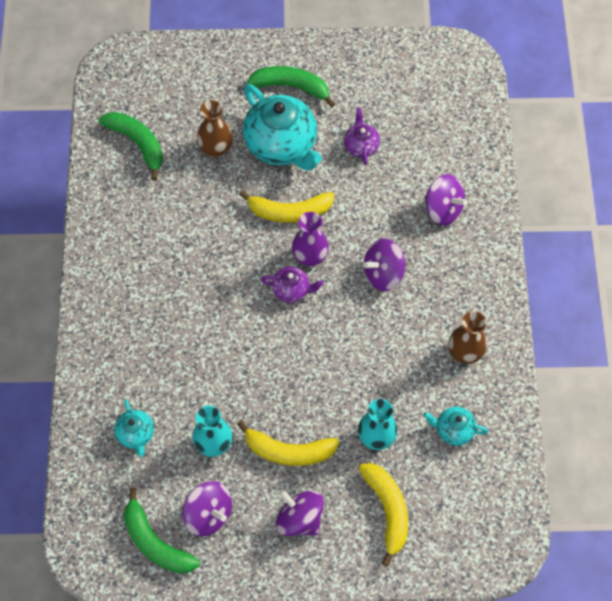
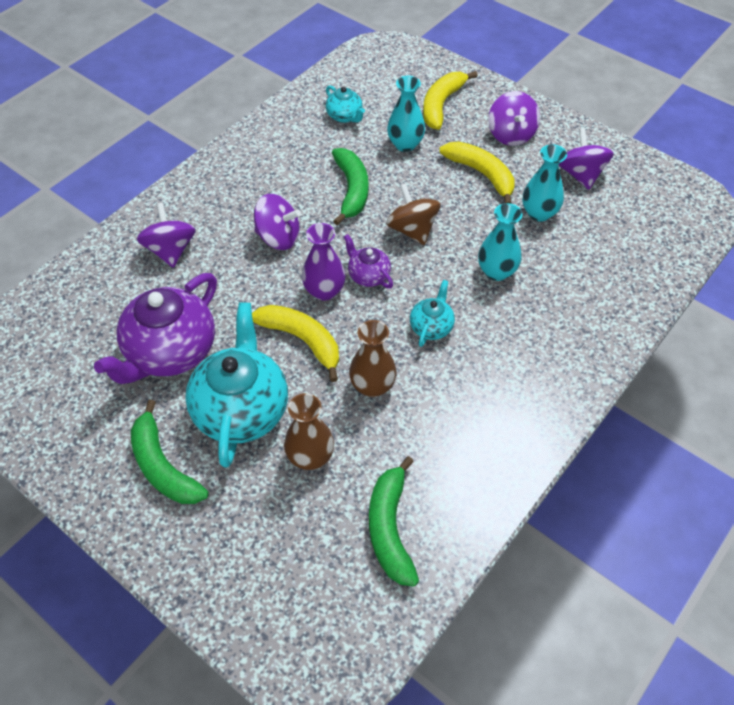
camera: 140 degrees left, 10 degrees down
turquoise teapot [114,400,154,457] -> turquoise teapot moved to [410,280,455,347]
green banana [124,488,200,573] -> green banana moved to [332,148,368,225]
purple teapot [344,107,380,165] -> purple teapot [94,273,217,384], size x2.07
brown vase [448,311,487,364] -> brown vase moved to [349,320,397,397]
none -> brown spinning top [386,183,441,245]
none -> turquoise vase [478,203,523,281]

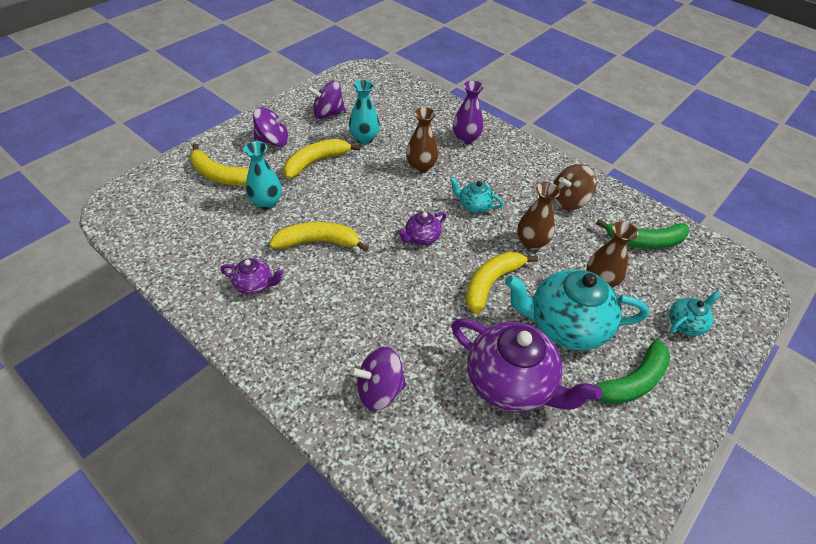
camera: 90 degrees left, 5 degrees down
purple spinning top [254,194,301,250] -> none
purple vase [302,223,345,301] -> purple vase moved to [453,81,484,144]
turquoise teapot [326,85,365,123] -> turquoise teapot moved to [669,291,721,336]
green banana [332,148,368,225] -> yellow banana [269,222,369,252]
brown spinning top [386,183,441,245] -> brown spinning top moved to [553,164,596,210]
turquoise vase [478,203,523,281] -> brown vase [406,107,438,173]
none -> purple teapot [220,258,284,295]

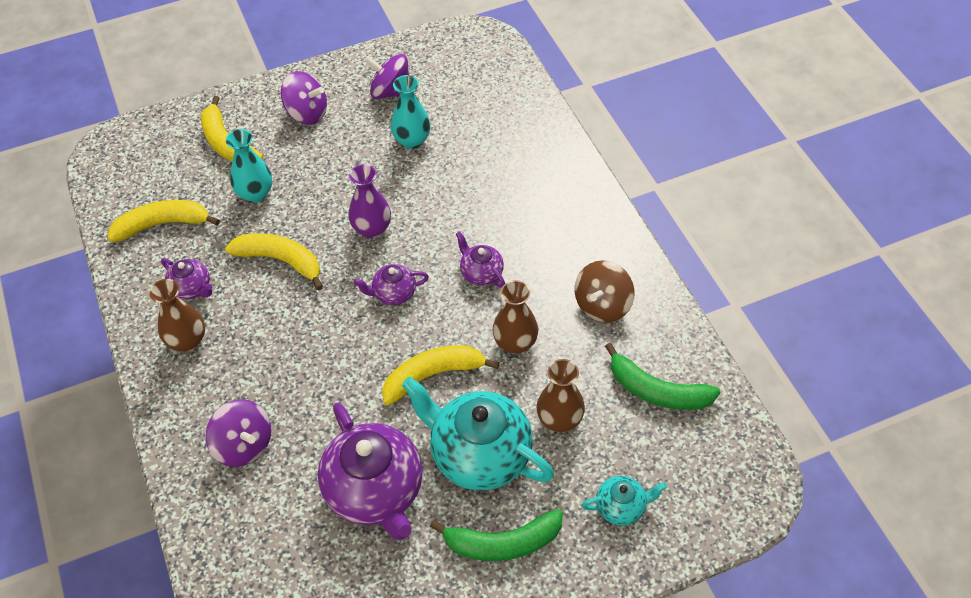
camera: 30 degrees right, 5 degrees up
yellow banana [284,139,360,179] -> yellow banana moved to [107,200,220,242]
purple spinning top [350,347,407,411] -> purple spinning top turned 150 degrees counterclockwise [206,399,271,467]
brown vase [406,107,438,173] -> brown vase moved to [149,279,205,352]
turquoise teapot [450,177,503,213] -> purple teapot [456,231,505,288]
purple vase [453,81,484,144] -> purple vase moved to [349,164,391,238]
brown spinning top [553,164,596,210] -> brown spinning top turned 60 degrees counterclockwise [575,260,635,322]

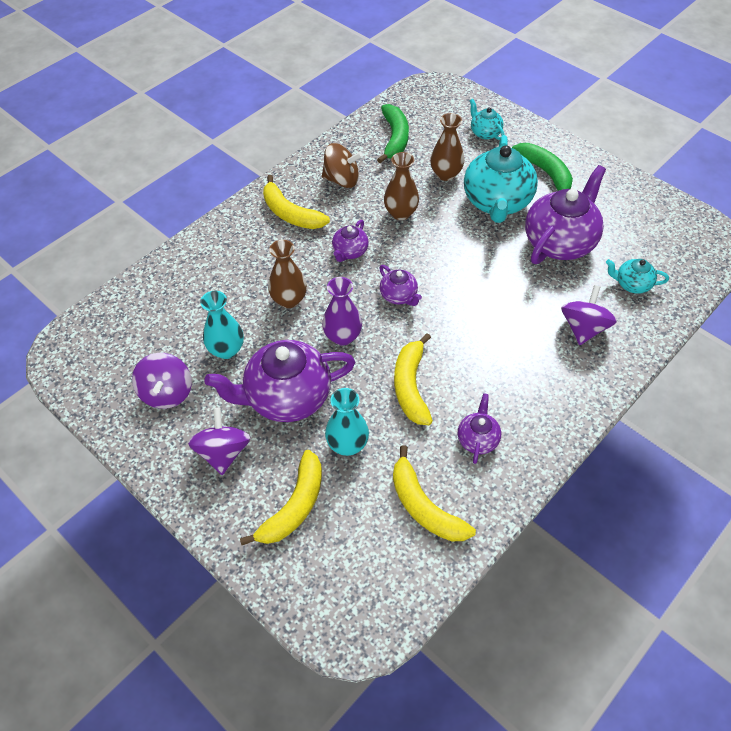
camera: 115 degrees left, 0 degrees up
brown vase [149,279,205,352] -> brown vase moved to [268,240,307,308]
yellow banana [382,345,500,406] -> yellow banana moved to [263,175,330,229]
none -> purple teapot [205,340,355,422]
none -> turquoise teapot [606,259,669,294]

